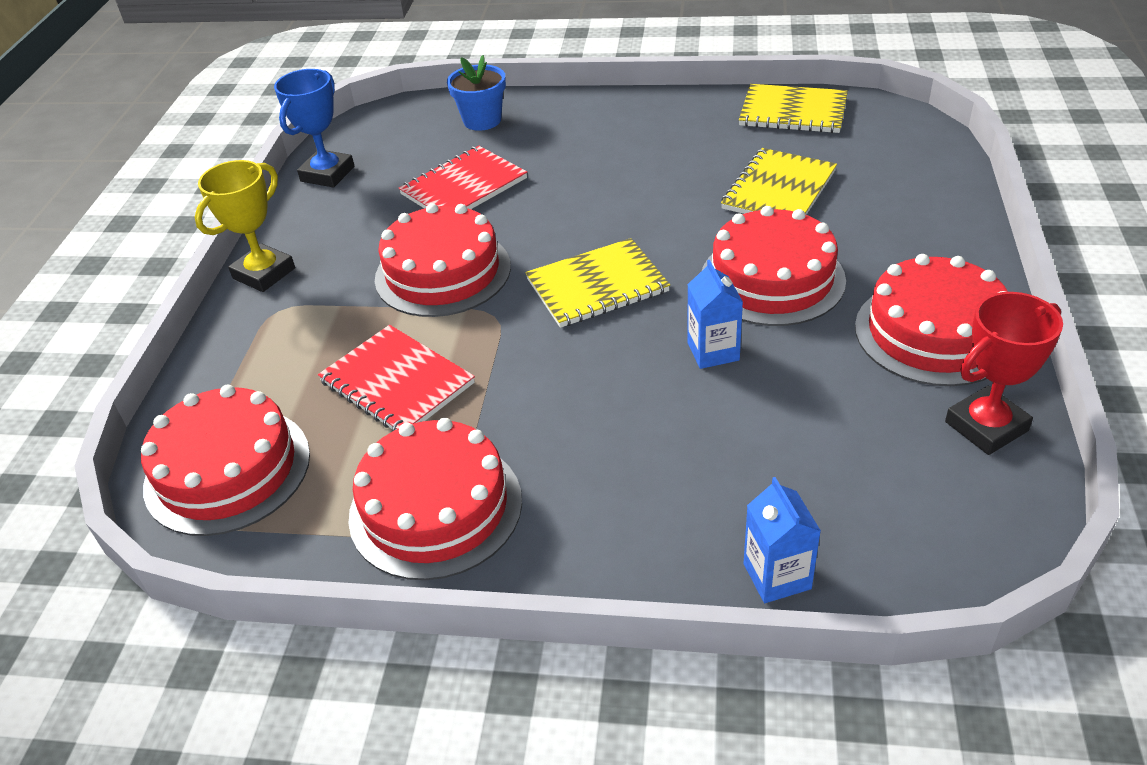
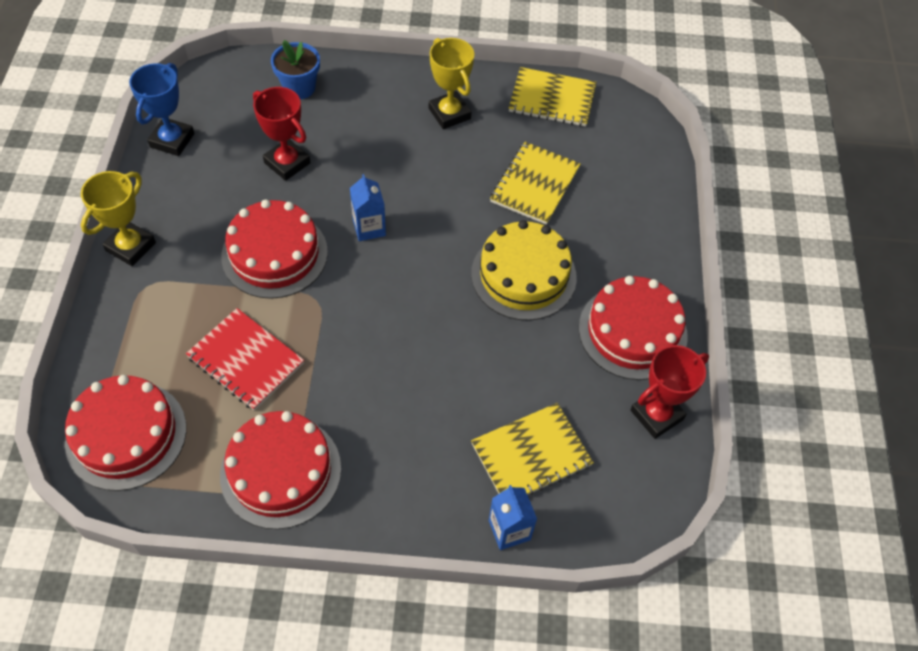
camera: 10 degrees left, 15 degrees up
red notebook [399,146,527,209] -> red trophy [253,87,311,181]
yellow notebook [525,238,670,328] -> yellow notebook moved to [471,403,594,495]
blue carton [687,260,743,369] -> blue carton moved to [350,174,386,241]
red cake [702,206,846,326] -> yellow cake [471,220,577,320]
none -> yellow trophy [429,38,474,129]

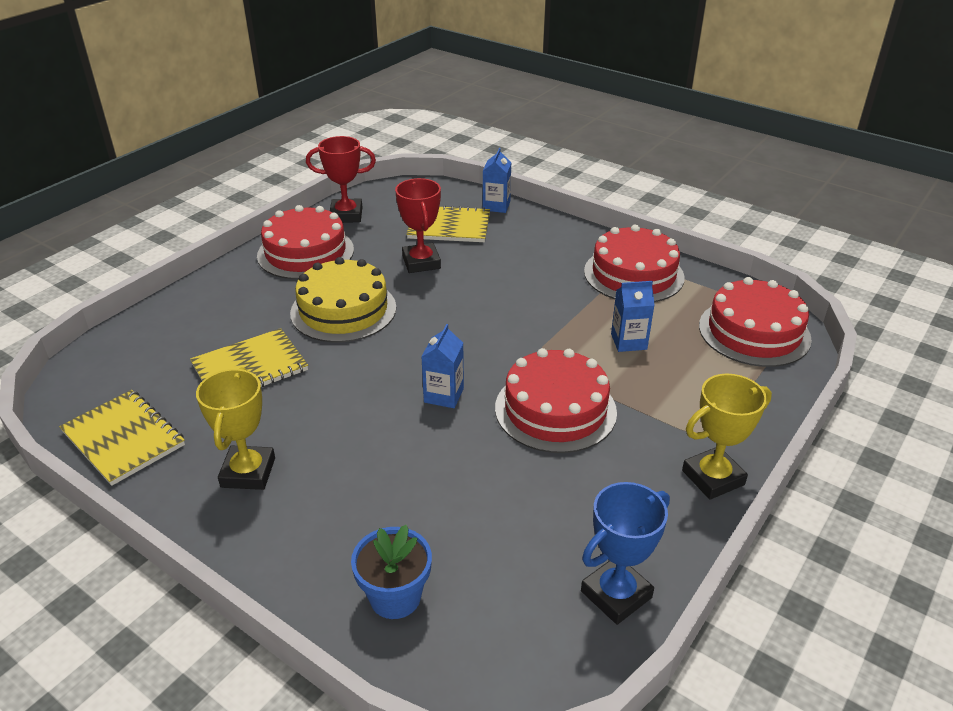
camera: 145 degrees left, 20 degrees down
red notebook [186,308,304,411] -> blue carton [611,281,655,352]
red trophy [253,87,311,181] -> red trophy moved to [395,178,441,273]

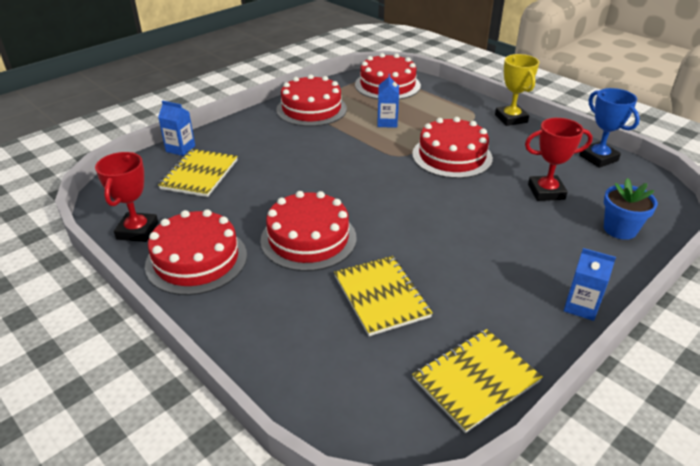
camera: 80 degrees left, 0 degrees up
yellow trophy [196,367,275,490] -> none
yellow cake [290,257,396,342] -> red cake [260,191,357,271]
red trophy [395,178,441,273] -> red trophy moved to [525,118,593,201]
blue carton [421,324,464,408] -> blue carton moved to [564,248,616,321]

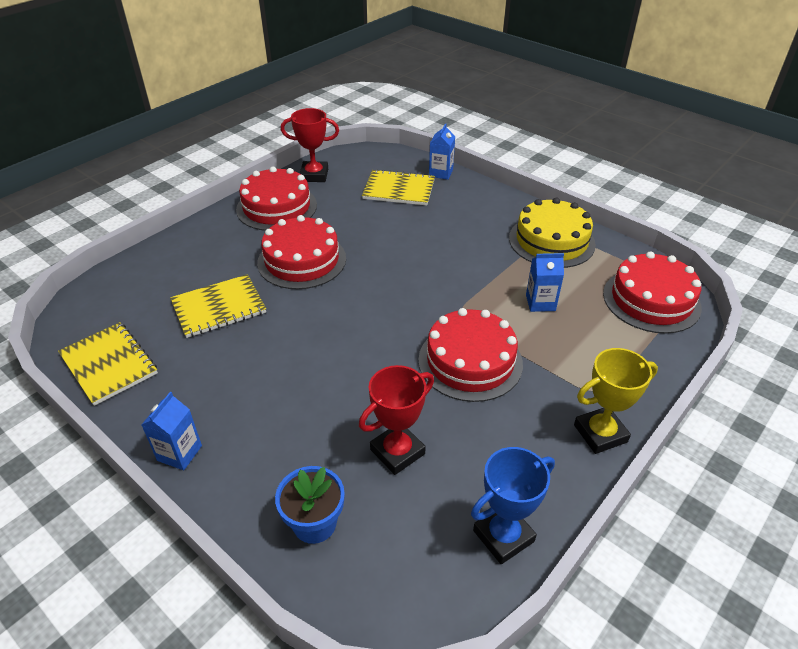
camera: 85 degrees right, 5 degrees up
red cake [276,74,347,126] -> yellow cake [509,198,596,268]
red trophy [525,118,593,201] -> red trophy turned 60 degrees clockwise [359,365,434,475]

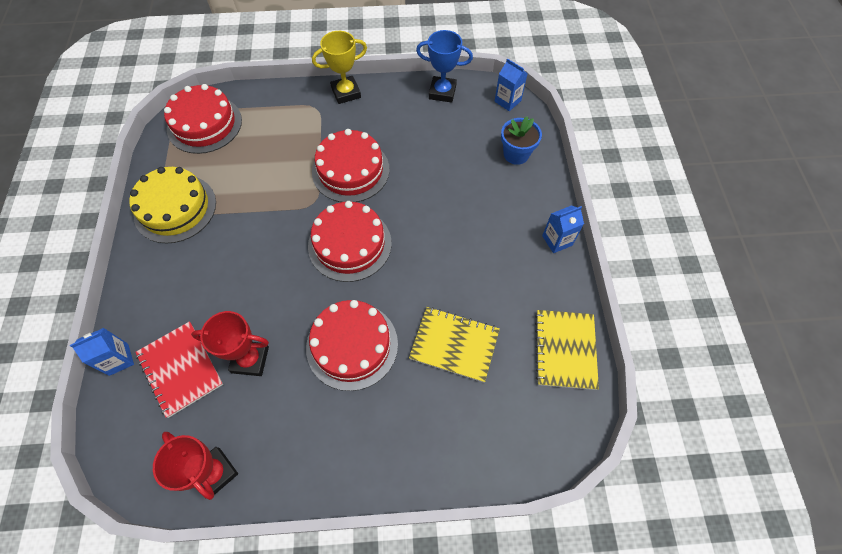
camera: 135 degrees left, 20 degrees up
red cake [236,167,317,231] -> red cake moved to [308,201,392,282]
red trophy [359,365,434,475] -> red trophy moved to [191,311,269,376]
yellow notebook [362,169,435,206] -> red notebook [135,321,223,418]
blue carton [526,253,564,312] -> blue carton moved to [494,58,528,111]
yellow trophy [574,348,658,454] -> yellow trophy turned 45 degrees counterclockwise [312,31,367,104]

